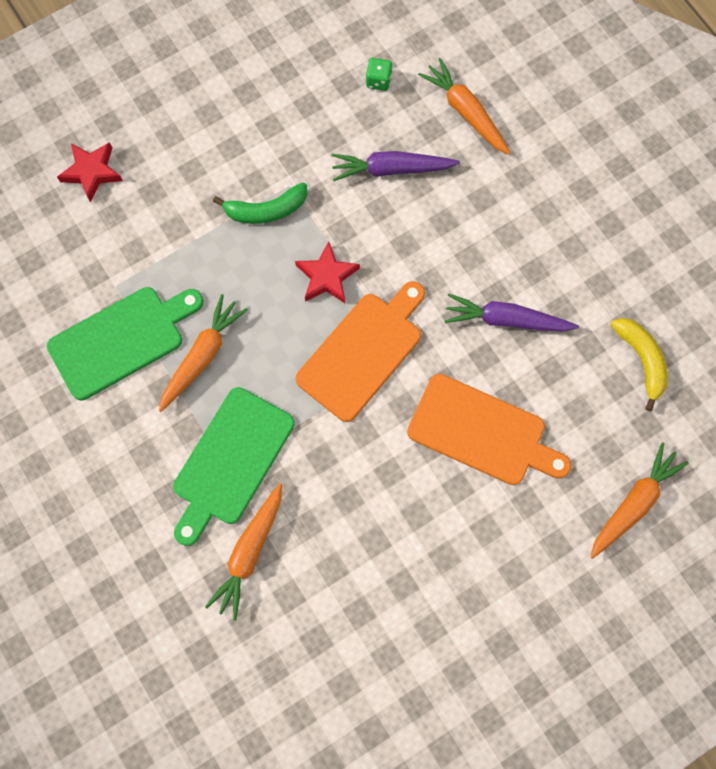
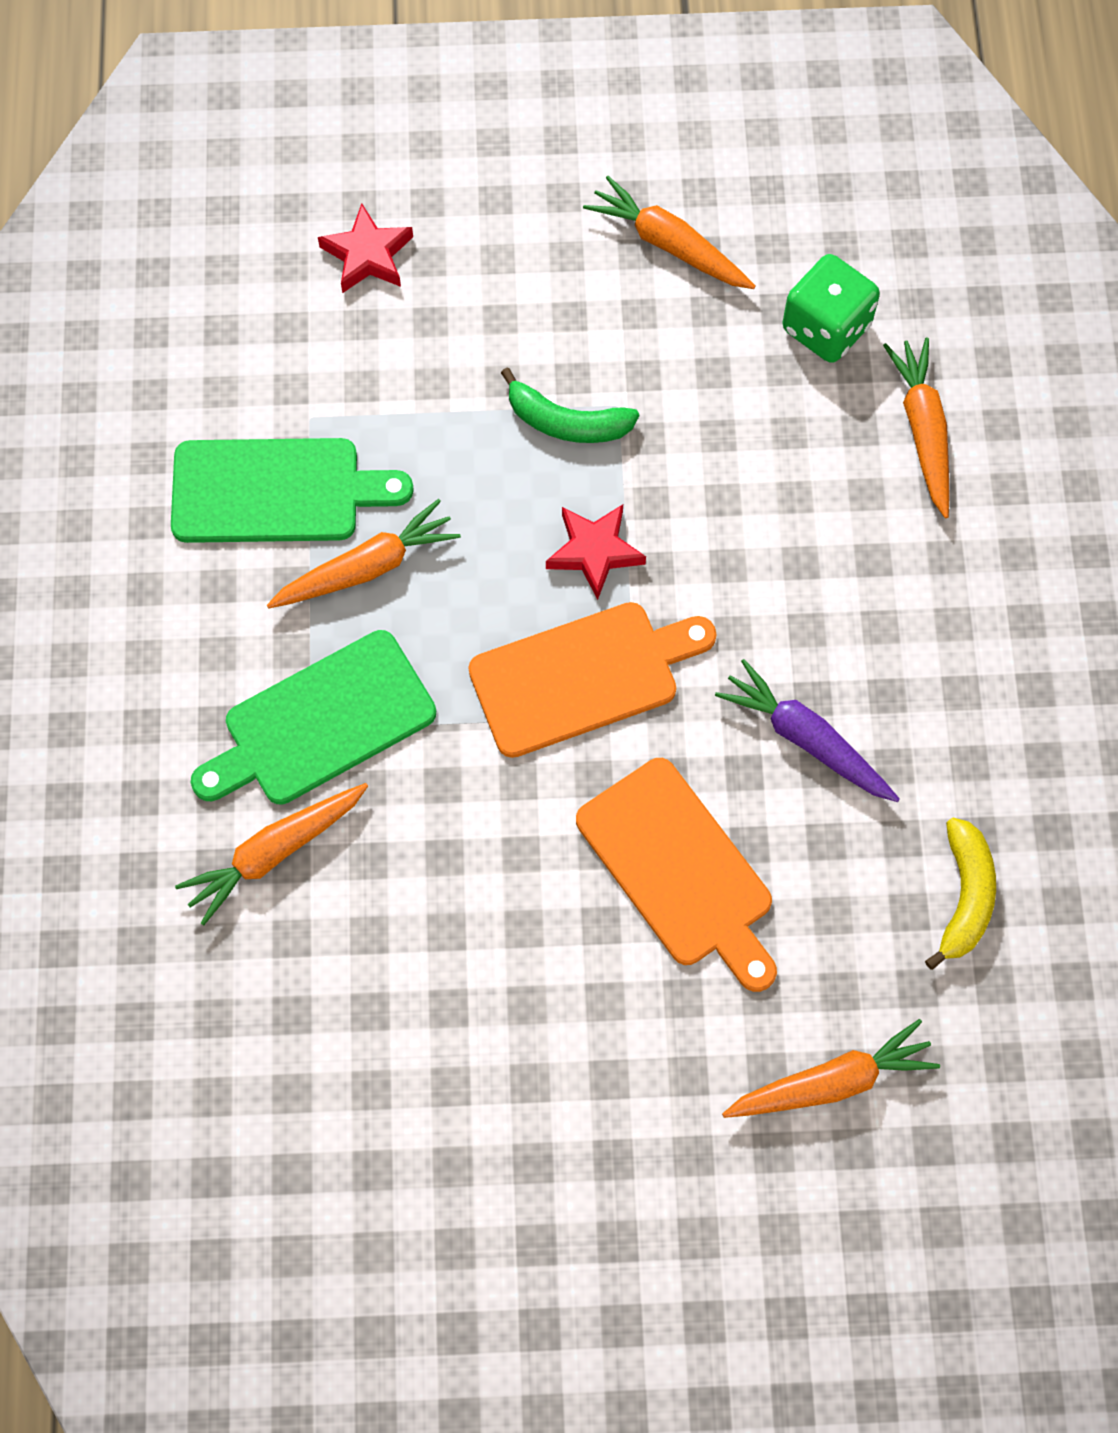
camera: 30 degrees right, 5 degrees down
purple carrot [331,151,460,181] -> none
green dice [366,58,393,91] -> green dice [783,254,880,363], size x1.92
none -> orange carrot [583,176,756,289]

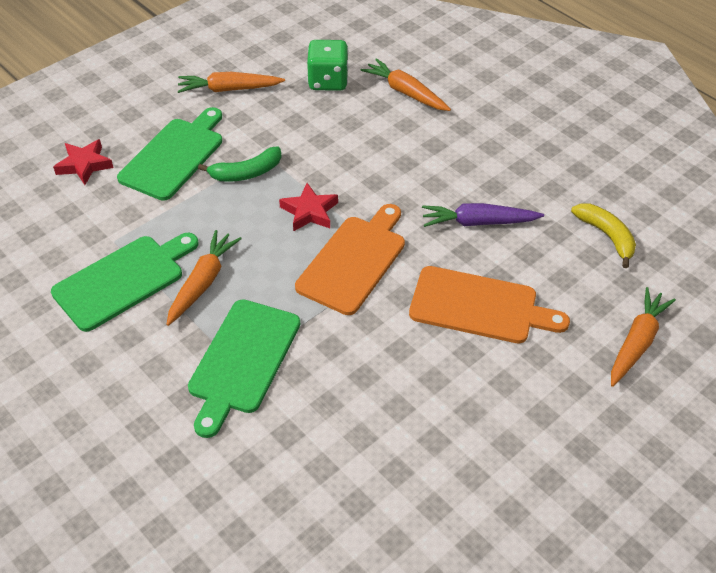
camera: 40 degrees left, 20 degrees down
orange carrot [175,783,368,926] -> none
none -> green cutting board [117,107,222,201]

